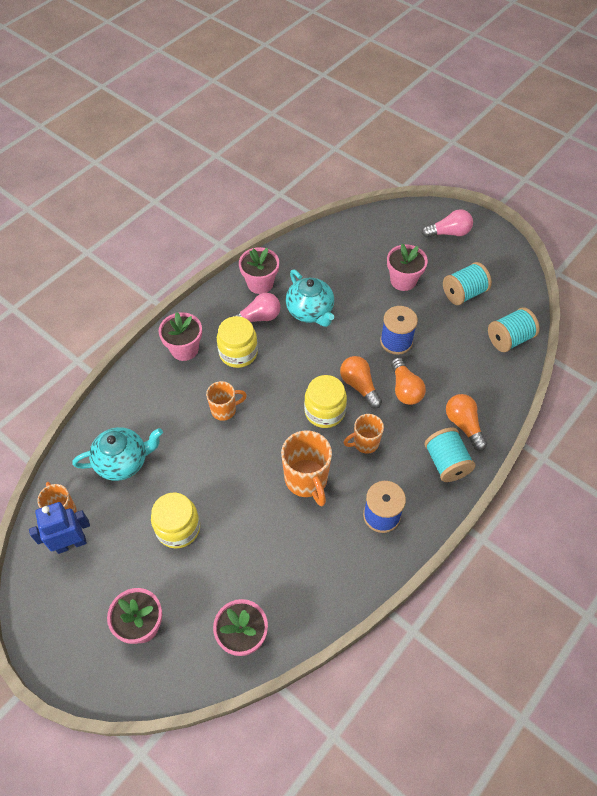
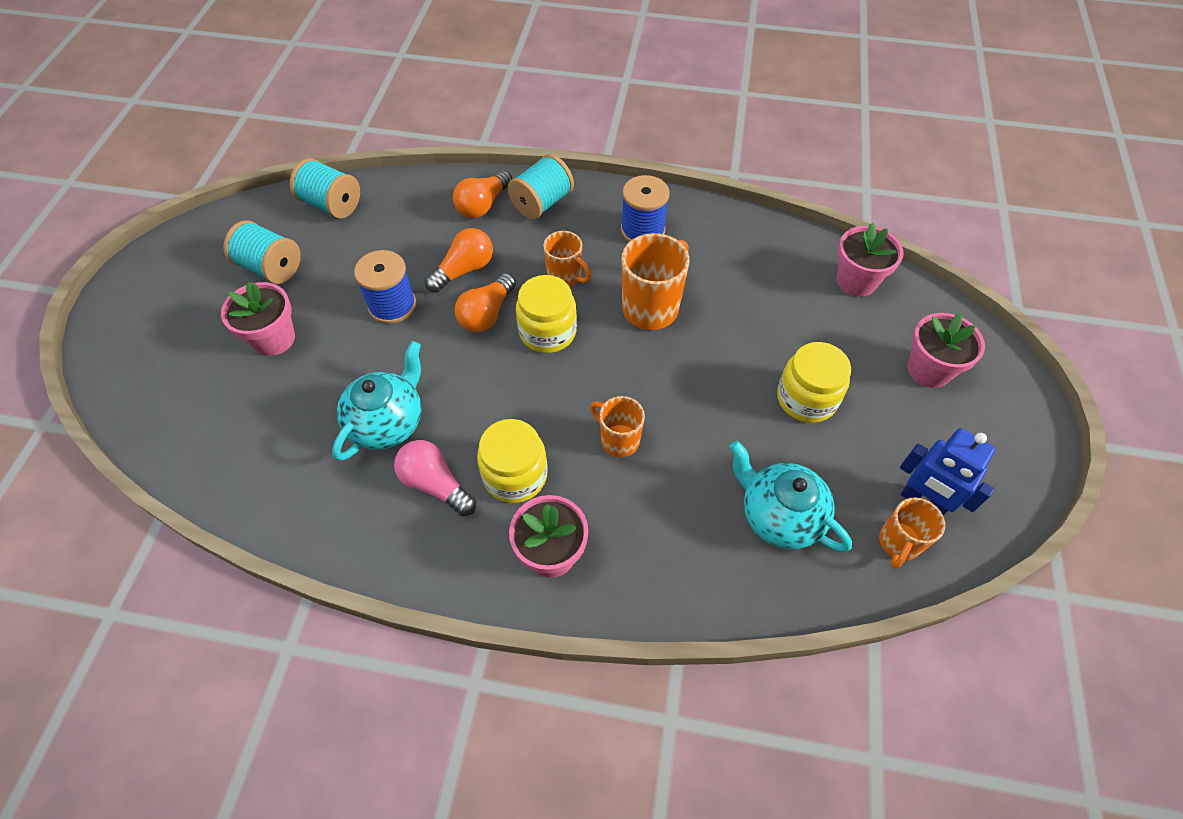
camera: 120 degrees left, 0 degrees up
pink flower pot [239,247,279,294] -> none
pink light bulb [422,209,473,238] -> none

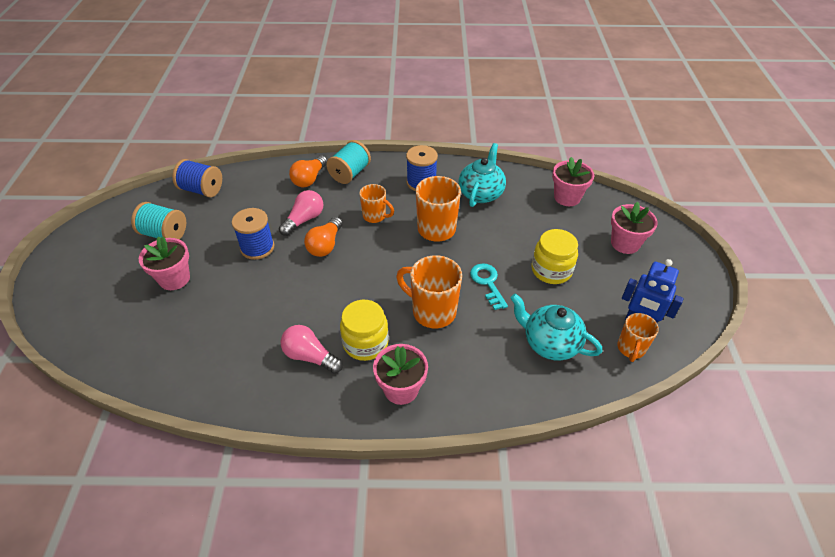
camera: 10 degrees left, 10 degrees down
turquoise spool [290,158,360,219] -> blue spool [172,159,222,197]
turquoise teapot [332,341,422,461] -> turquoise teapot moved to [459,143,506,207]
orange light bulb [425,228,493,293] -> pink light bulb [279,190,323,236]
yellow jar [516,275,577,353] -> none
orange mug [590,396,645,457] -> orange mug [396,255,462,328], size x1.63
none -> turquoise key [470,263,508,310]

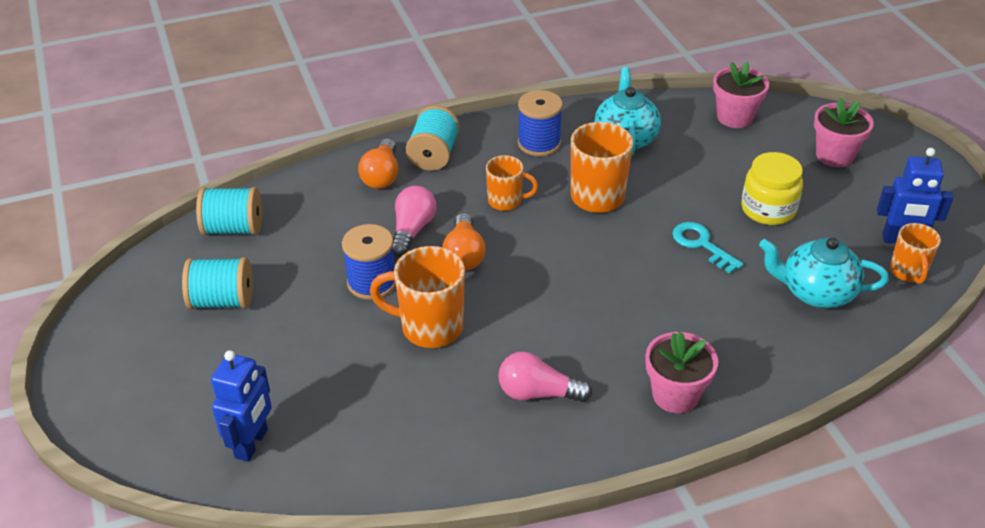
camera: 20 degrees left, 5 degrees down
pink flower pot [139,237,190,290] -> none
blue spool [172,159,222,197] -> turquoise spool [196,187,262,235]
yellow jar [340,300,389,361] -> none
orange mug [396,255,462,328] -> orange mug moved to [370,246,465,348]
none -> blue robot [211,350,272,462]

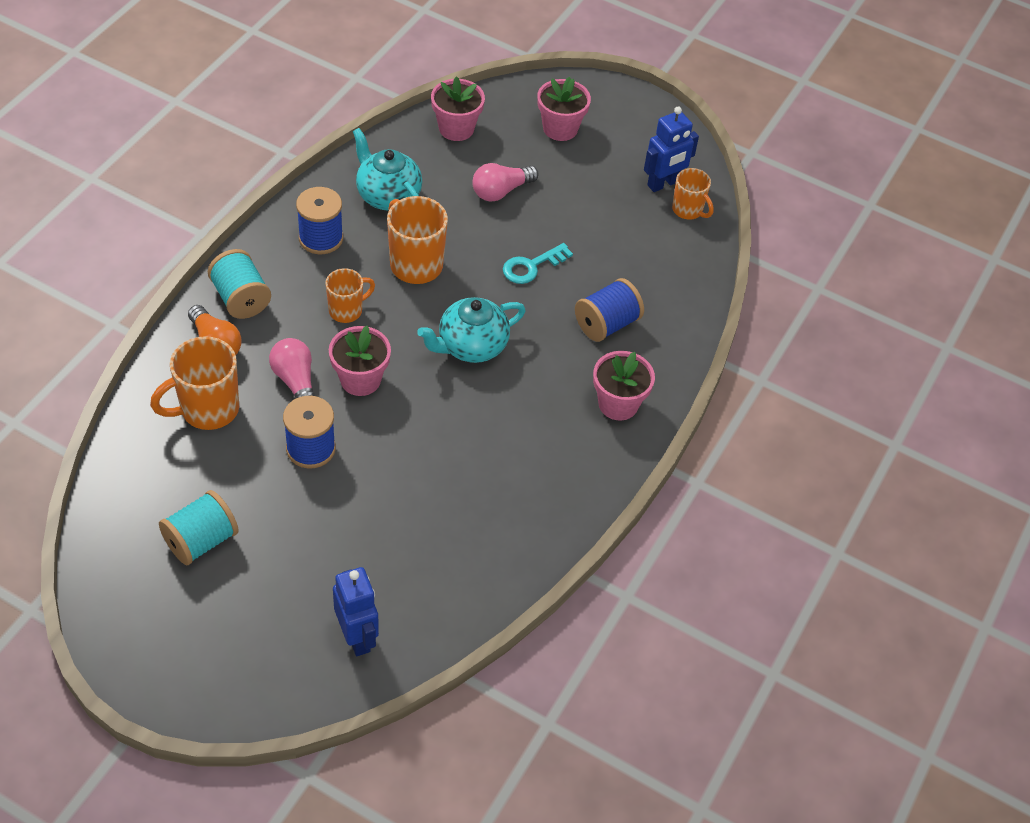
camera: 45 degrees left, 10 degrees up
turquoise spool [196,187,262,235] -> none
orange mug [370,246,465,348] -> orange mug moved to [150,336,239,430]
orange light bulb [442,213,486,271] -> pink flower pot [329,326,391,396]
pink light bulb [498,352,592,402] -> pink light bulb moved to [472,163,539,202]
turquoise key [672,222,744,274] -> turquoise key turned 45 degrees counterclockwise [503,243,573,284]
yellow jar [741,152,803,225] -> none
turquoise teapot [759,238,889,308] -> turquoise teapot moved to [417,297,526,363]
none -> blue spool [575,278,644,342]

